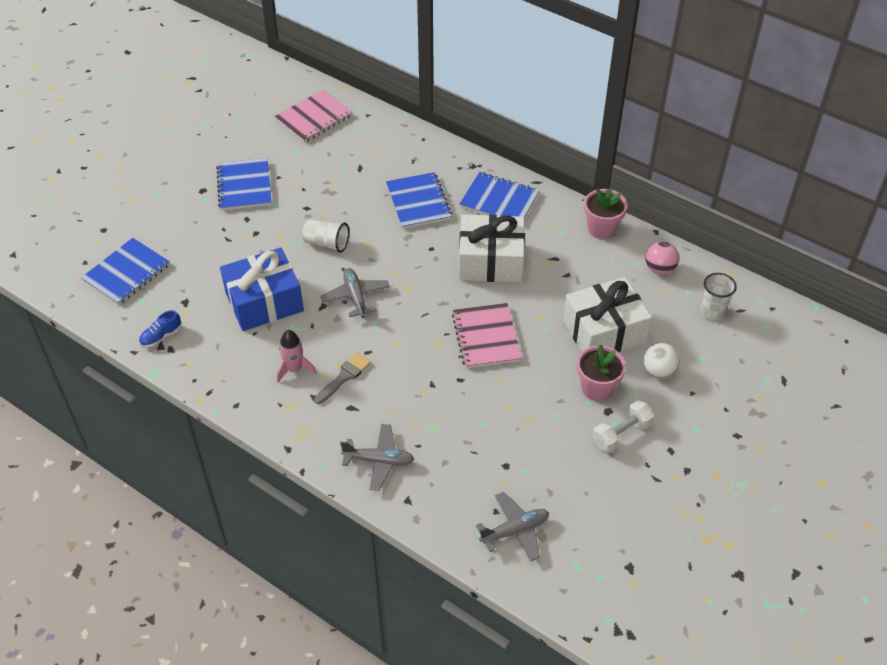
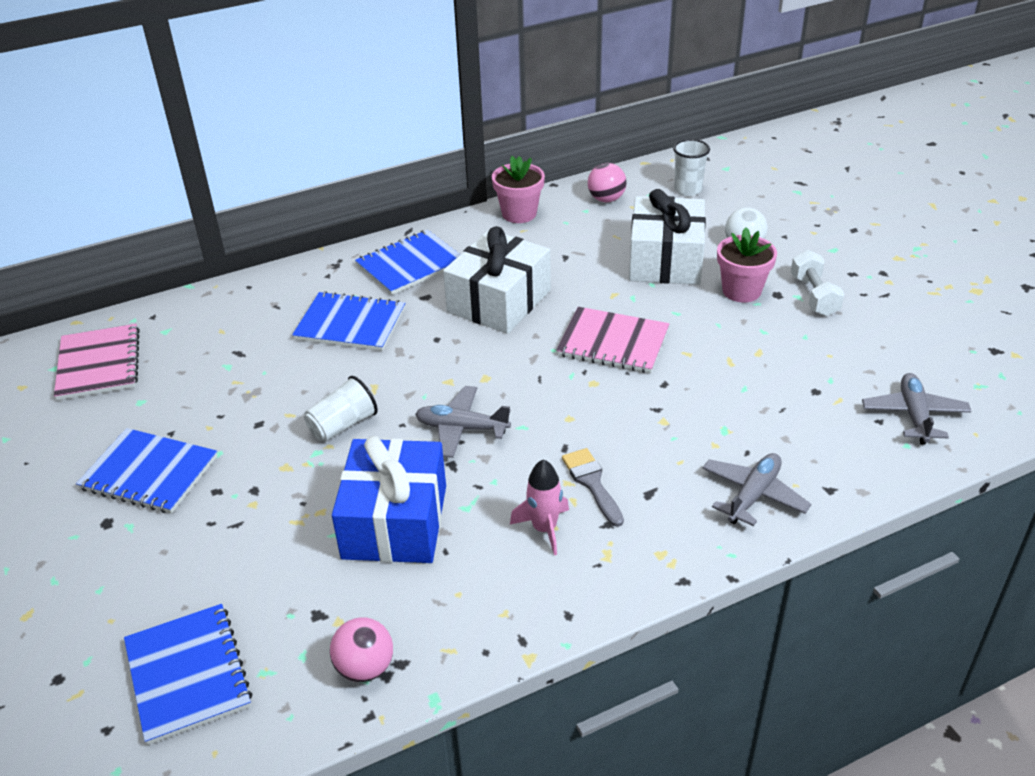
camera: 60 degrees left, 10 degrees down
blue shoe [139,310,181,348] -> pink ball [330,617,393,682]

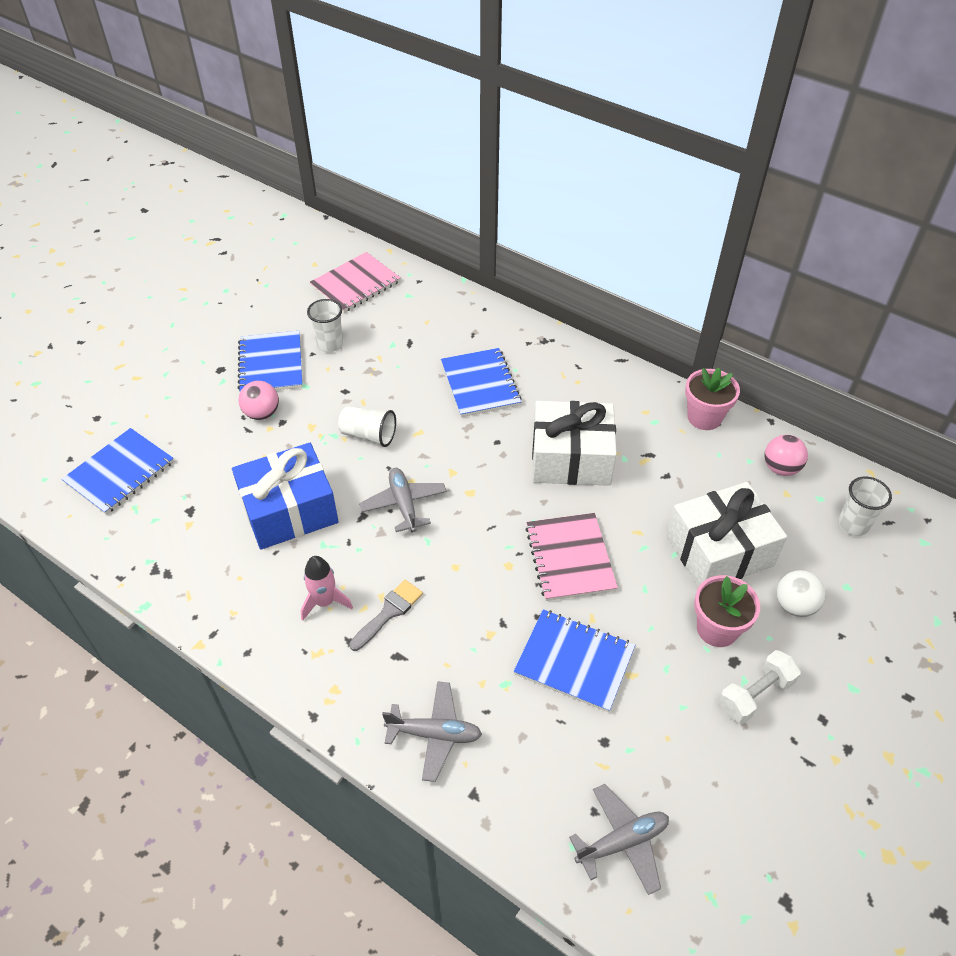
camera: 60 degrees right, 10 degrees up
pink ball [330,617,393,682] -> pink ball moved to [238,381,279,420]
blue notebook [355,230,460,295] -> blue notebook moved to [514,609,635,712]
none -> white cup [307,299,343,352]

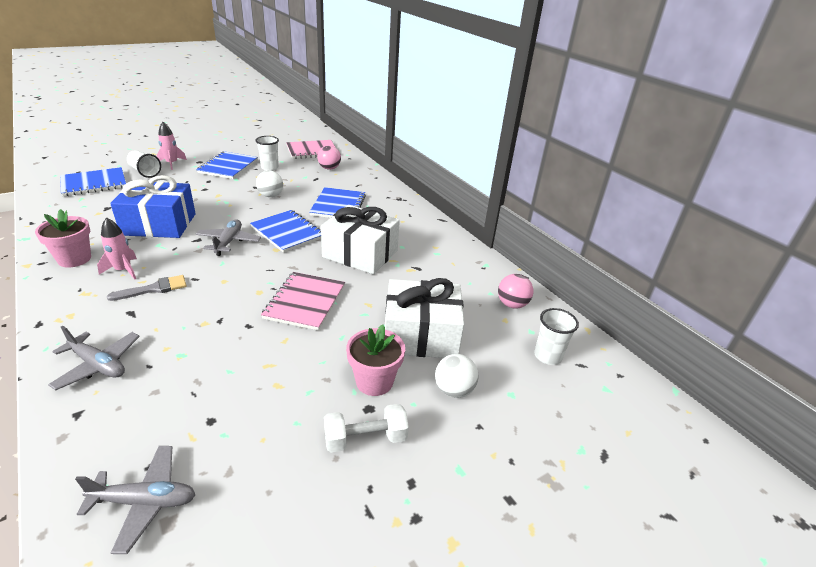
camera: 20 degrees right, 15 degrees down
pink ball [238,381,279,420] -> pink ball moved to [317,145,341,170]
white cup [338,406,396,447] -> white cup moved to [127,150,161,178]
blue notebook [514,609,635,712] -> blue notebook moved to [250,210,321,253]
pink flower pot [685,368,740,430] -> pink flower pot moved to [35,209,91,267]
none -> pink rocket [157,122,187,170]
none -> white ball [256,170,283,197]

